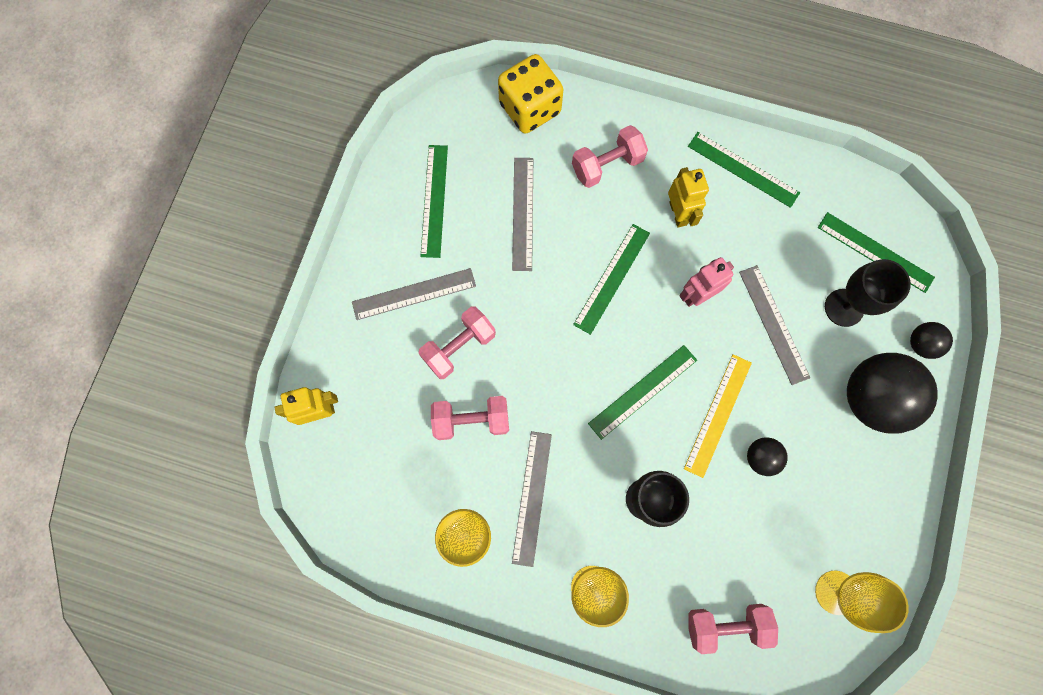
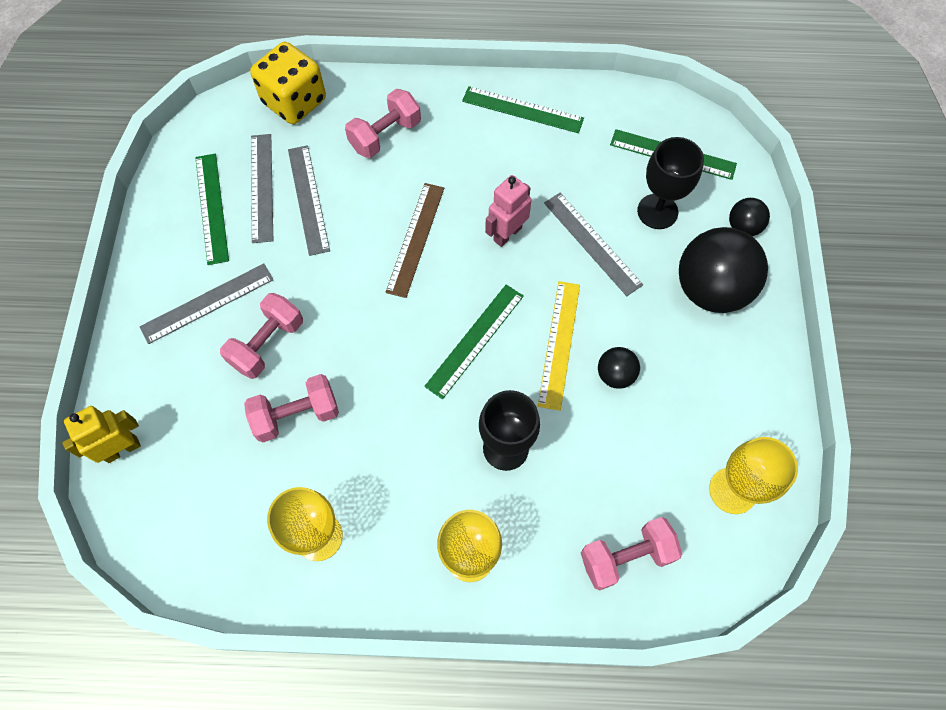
camera: 15 degrees left, 10 degrees down
grey ruler [512,431,552,567] -> grey ruler moved to [251,134,273,243]
green ruler [573,224,650,335] -> brown ruler [386,183,444,298]
yellow robot [668,167,709,227] -> none

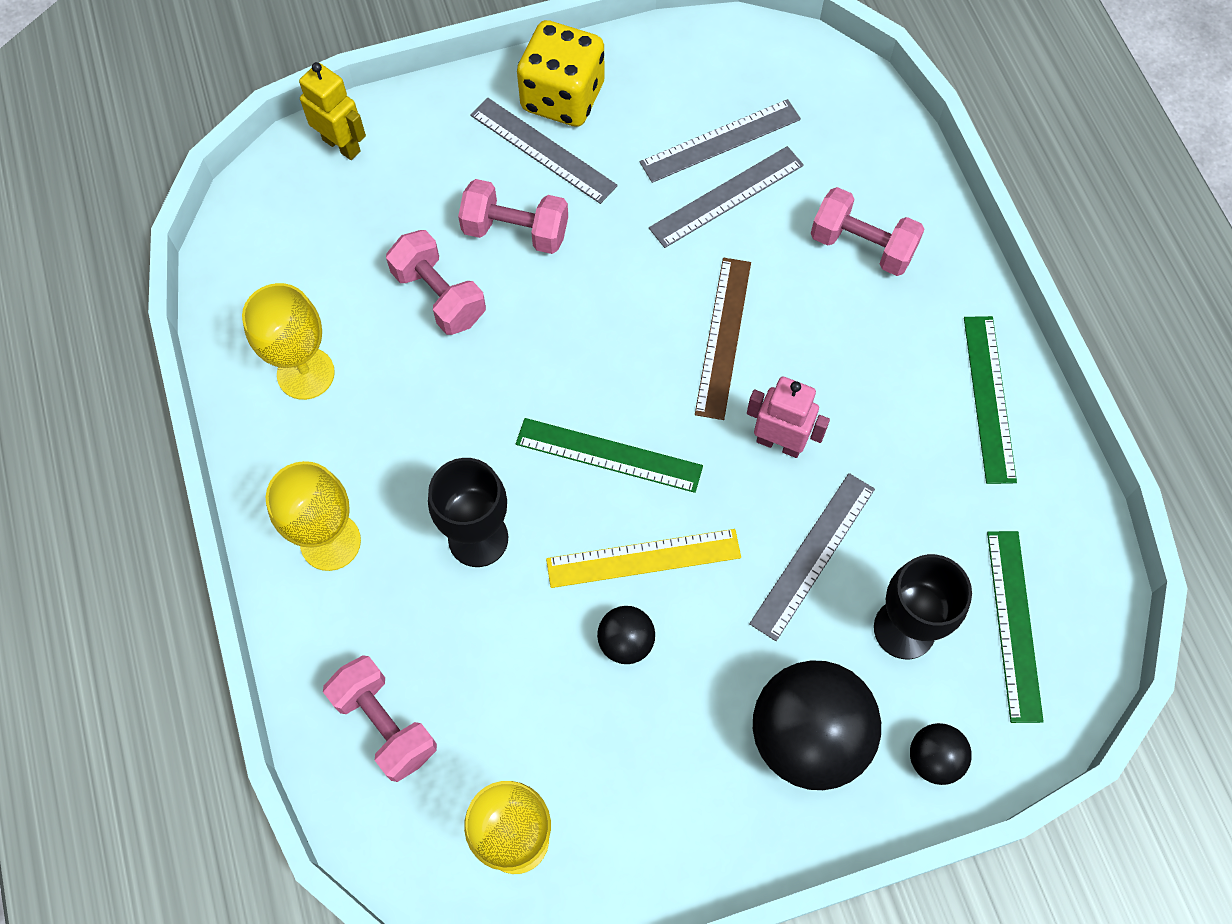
camera: 70 degrees right, 0 degrees up
green ruler [195,153,229,265] -> none
yellow dice [250,42,326,124] -> yellow dice moved to [517,20,605,127]
brown ruler [386,183,444,298] -> brown ruler turned 75 degrees counterclockwise [695,258,751,420]

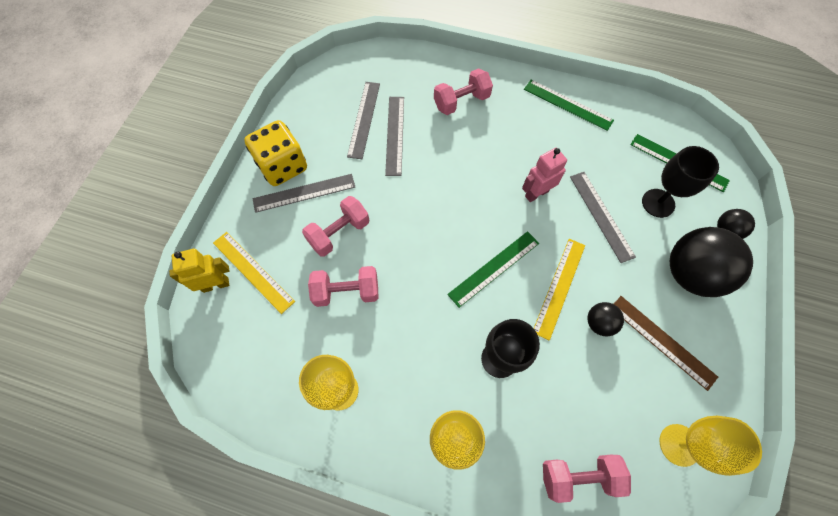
camera: 55 degrees left, 0 degrees up
brown ruler [695,258,751,420] -> brown ruler moved to [614,296,718,391]
none -> yellow ruler [213,232,295,314]

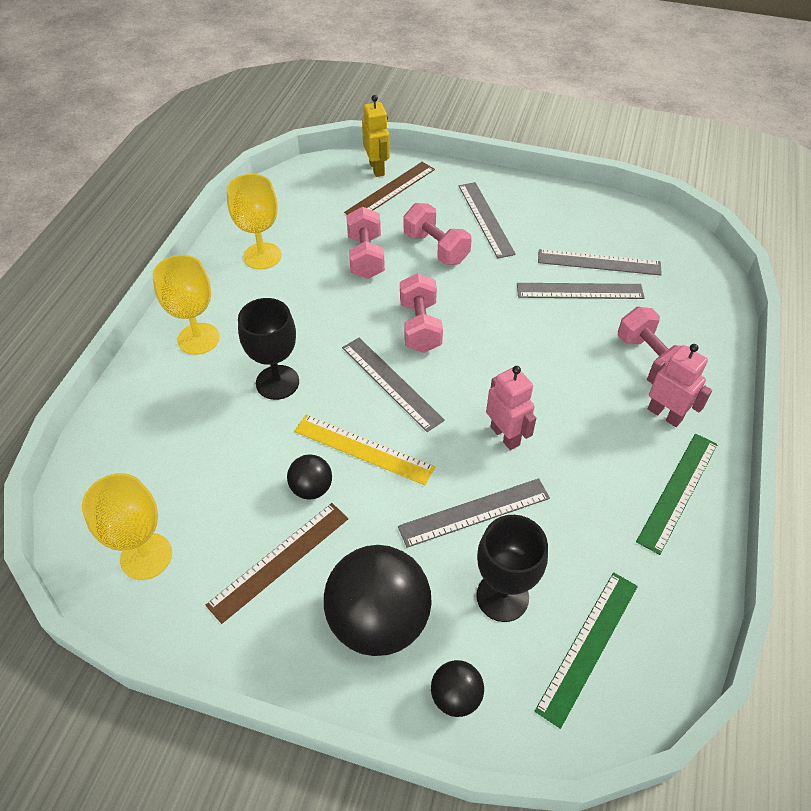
camera: 90 degrees right, 15 degrees down
yellow ruler [213,232,295,314] -> brown ruler [344,162,435,215]
yellow dice [244,120,307,186] -> none
green ruler [447,231,539,308] -> grey ruler [342,338,445,432]
pink dumbbell [543,455,631,503] -> pink dumbbell moved to [400,273,443,353]
none -> pink robot [647,344,712,427]

